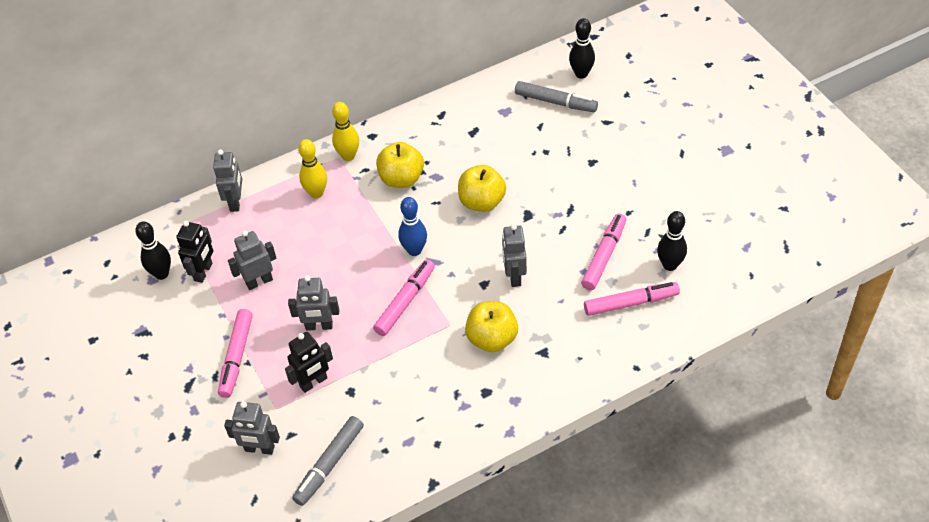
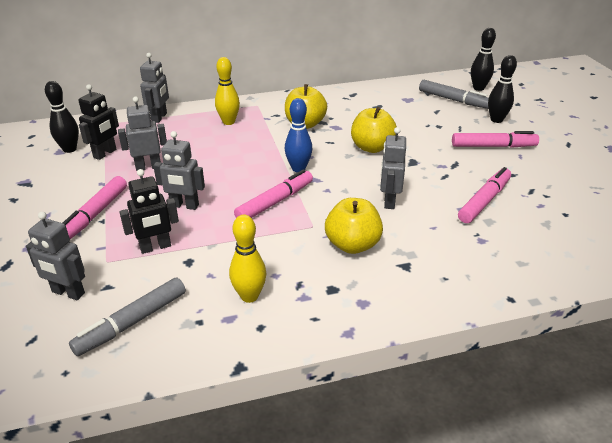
camera: 10 degrees right, 15 degrees down
yellow bowling pin [332,102,359,161] -> yellow bowling pin moved to [229,215,266,303]
pink marker [584,282,680,316] -> pink marker moved to [452,131,539,148]
black bowling pin [657,211,687,271] -> black bowling pin moved to [488,55,517,123]

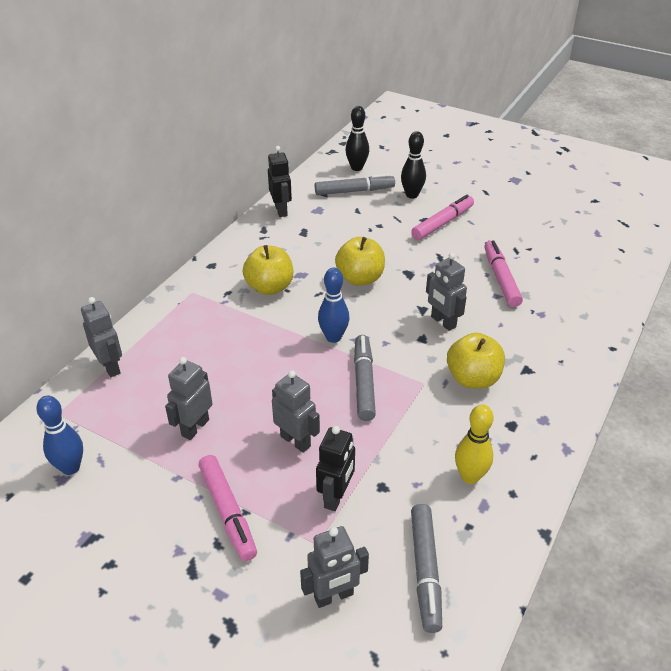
camera: 45 degrees left, 5 degrees up
black bowling pin [45,81,79,153] -> blue bowling pin [36,395,83,475]
black robot [78,84,119,160] -> black robot moved to [268,146,292,217]
grey robot [153,131,205,210] -> grey robot turned 105 degrees counterclockwise [272,370,320,453]
yellow bowling pin [215,57,240,125] -> none
pink marker [234,169,313,218] -> grey marker [354,335,376,421]

